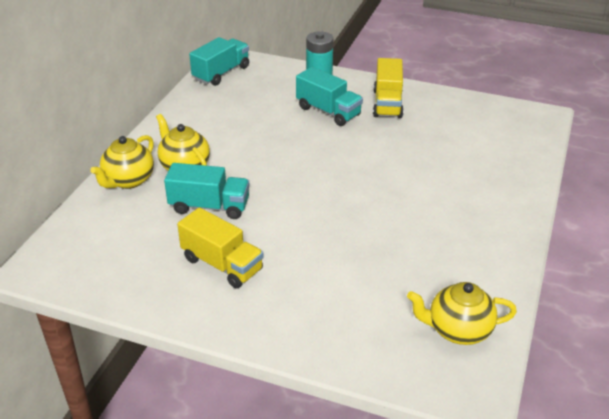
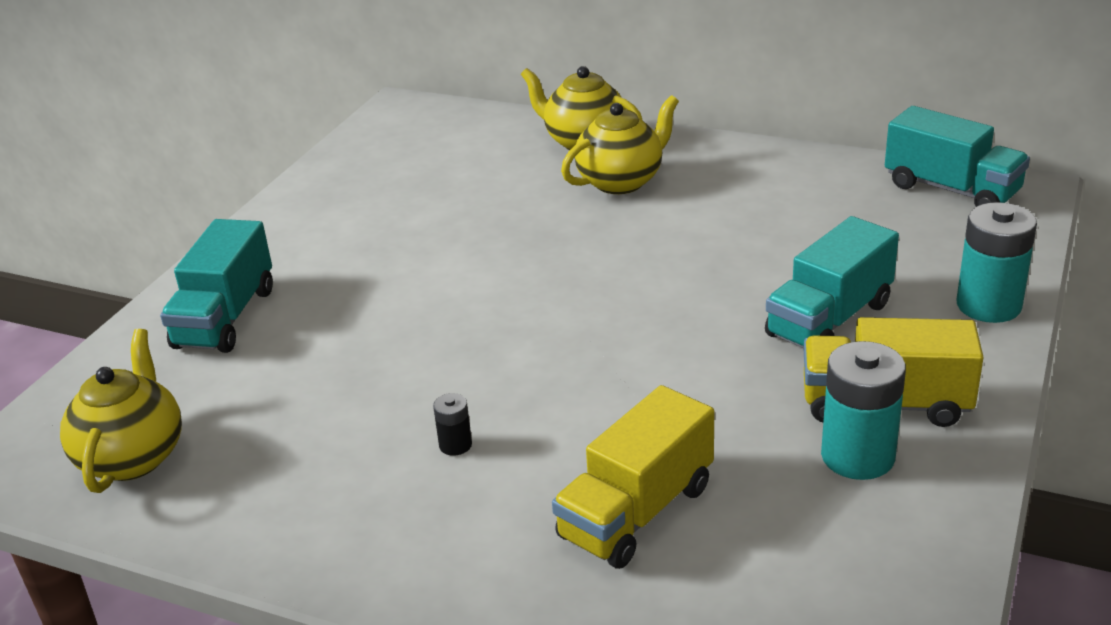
camera: 95 degrees right, 5 degrees down
turquoise truck [164,163,250,219] -> turquoise truck moved to [160,219,273,353]
yellow truck [177,207,264,288] -> yellow truck moved to [552,385,714,569]
none -> black battery [433,393,472,456]
none -> turquoise battery [821,341,906,480]

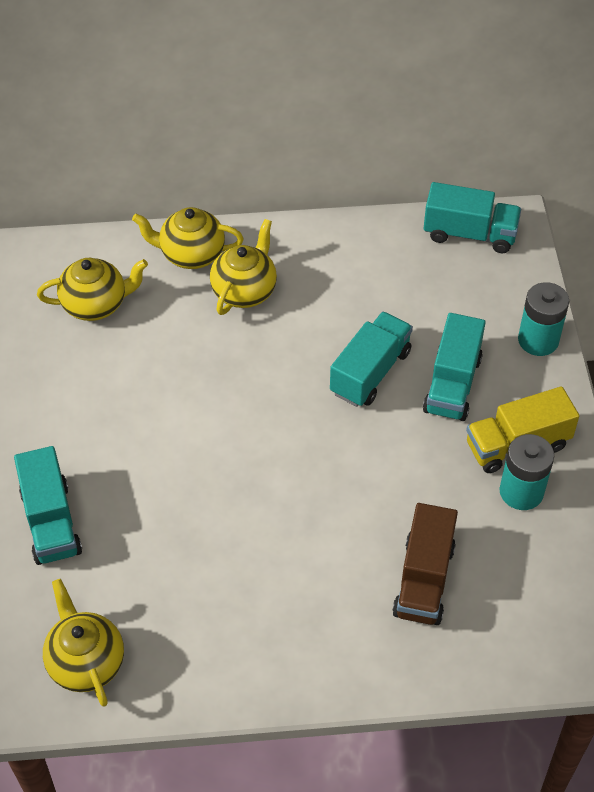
camera: 30 degrees left, 20 degrees up
black battery [433,393,472,456] -> none
yellow truck [552,385,714,569] -> brown truck [392,503,458,625]
none -> yellow teapot [37,258,148,321]
none -> turquoise truck [330,311,413,407]

